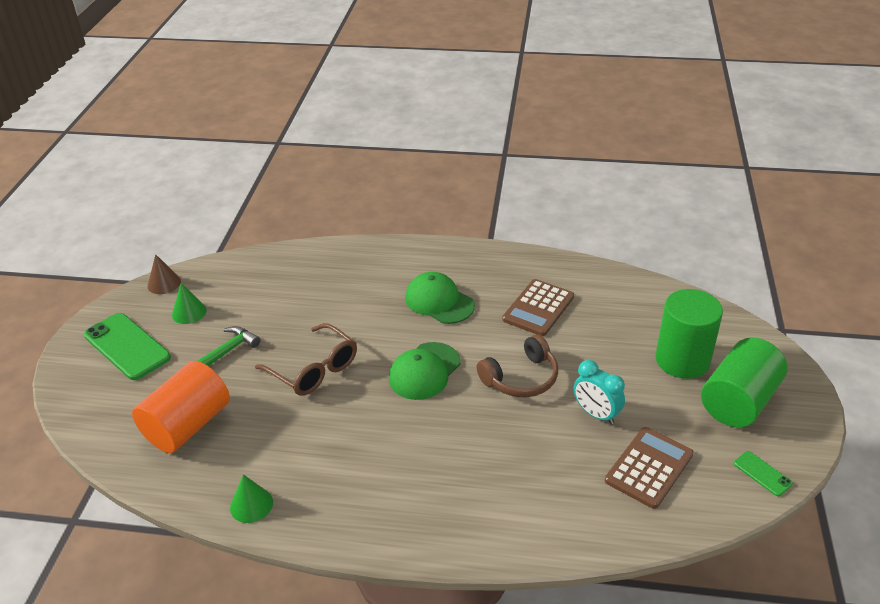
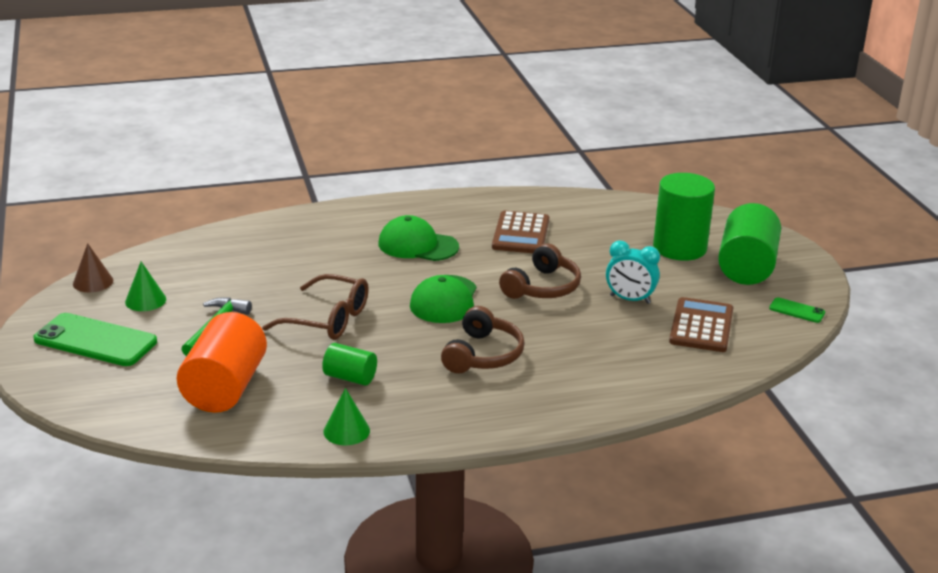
camera: 25 degrees left, 10 degrees down
none -> green cylinder [322,343,377,386]
none -> brown headphones [441,306,525,373]

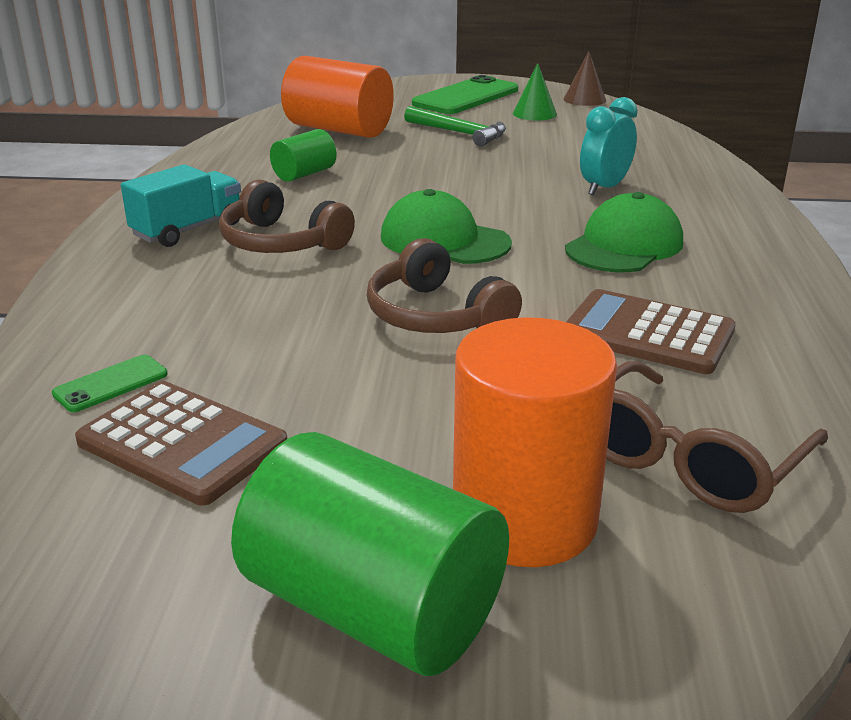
camera: 110 degrees right, 0 degrees up
brown glasses [262,274,369,340] -> brown glasses moved to [606,361,828,513]
green cone [323,388,370,445] -> none
turquoise clock [606,241,660,304] -> turquoise clock moved to [580,97,638,195]
green cylinder [653,173,715,261] -> orange cylinder [453,317,617,567]
green phone [769,297,825,323] -> green phone moved to [52,355,168,412]
none -> turquoise truck [121,164,241,247]

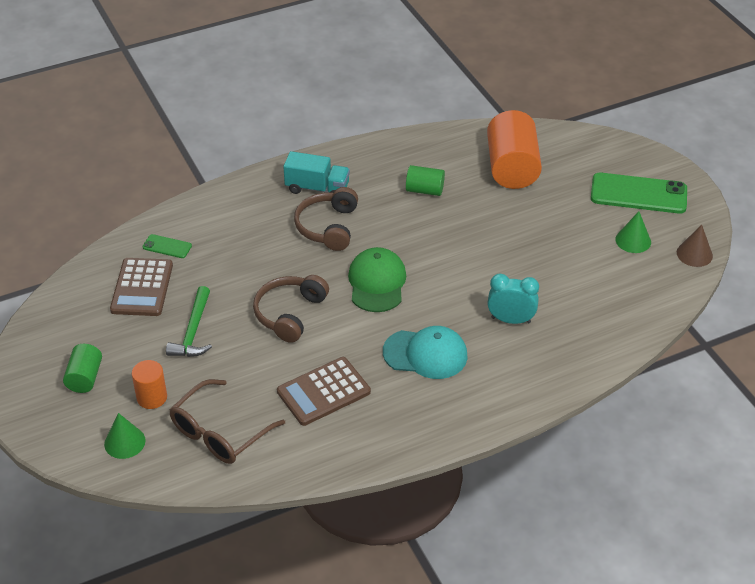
camera: 60 degrees right, 15 degrees up
green cylinder [231,432,509,676] -> green cylinder [63,344,102,393], size x0.53
green hammer [404,106,506,147] -> green hammer moved to [166,286,212,357]
orange cylinder [453,317,617,567] -> orange cylinder [132,360,167,409], size x0.53
green cap [565,192,683,272] -> turquoise cap [383,326,467,379]
brown calculator [566,289,736,374] -> brown calculator turned 120 degrees counterclockwise [277,357,371,426]
brown glasses [606,361,828,513] -> brown glasses turned 60 degrees counterclockwise [169,379,285,464]
none -> green cone [104,413,146,459]

